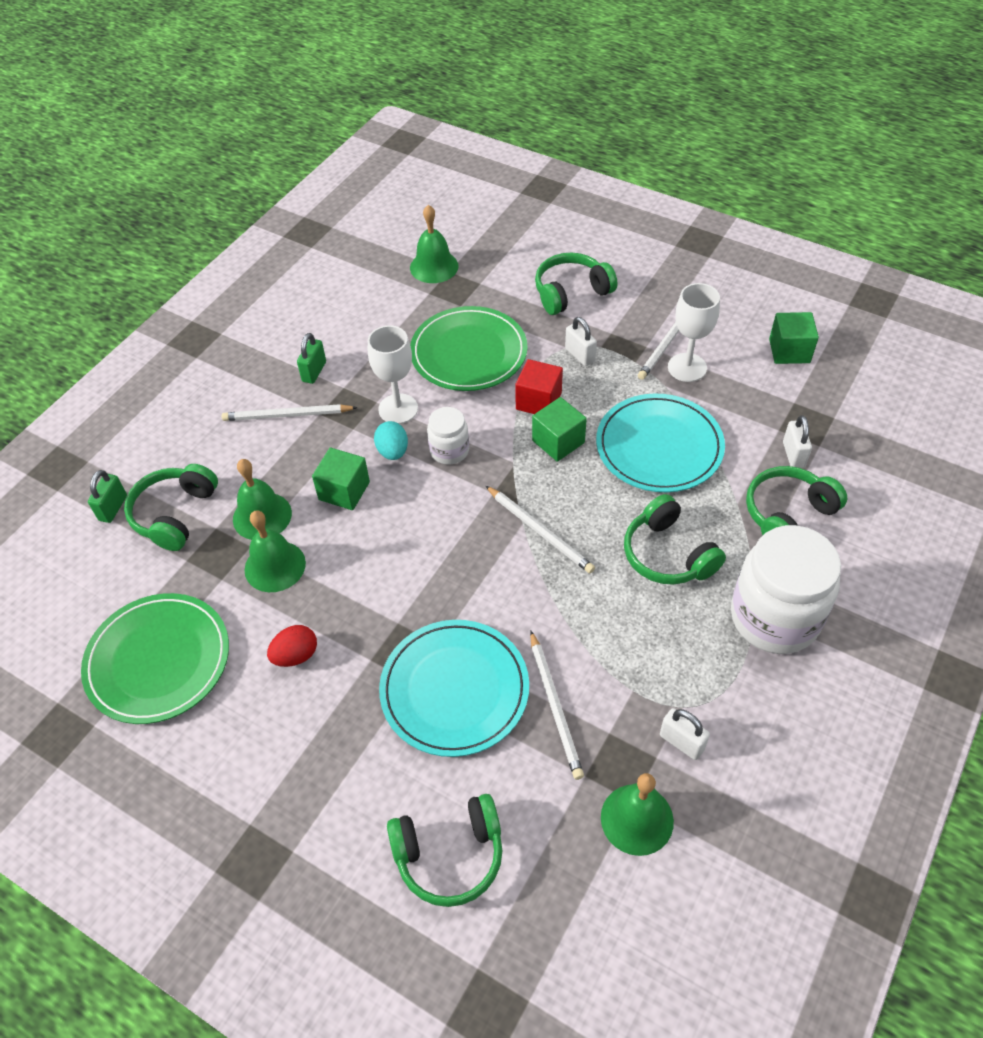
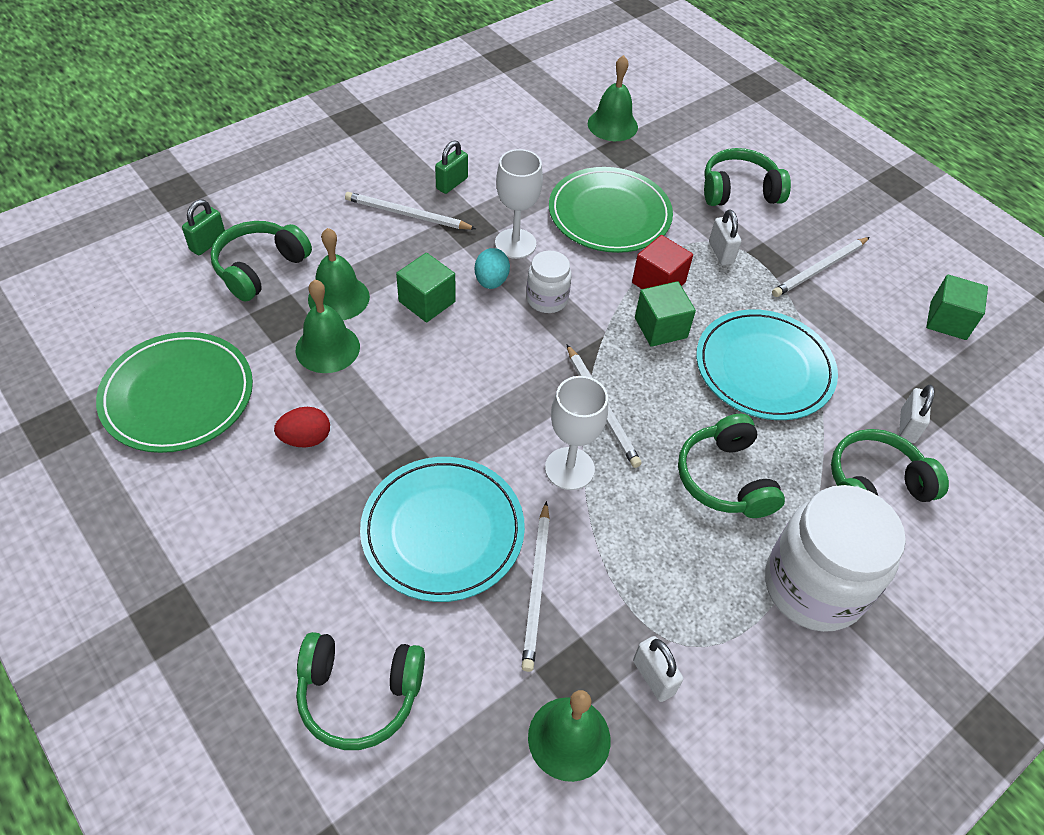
camera: 15 degrees right, 0 degrees up
white goblet [668,283,720,382] -> white goblet moved to [545,376,608,490]

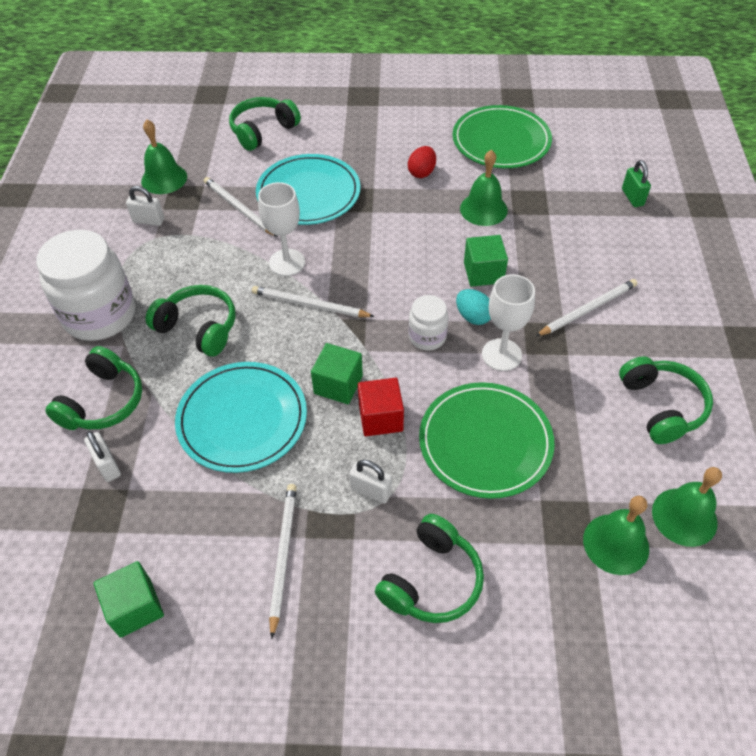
camera: 135 degrees right, 0 degrees up
green headphones [210,221,312,302] -> green headphones moved to [619,356,713,444]
green bell [308,228,370,320] -> green bell moved to [652,467,722,547]
green padlock [435,141,468,194] -> none

